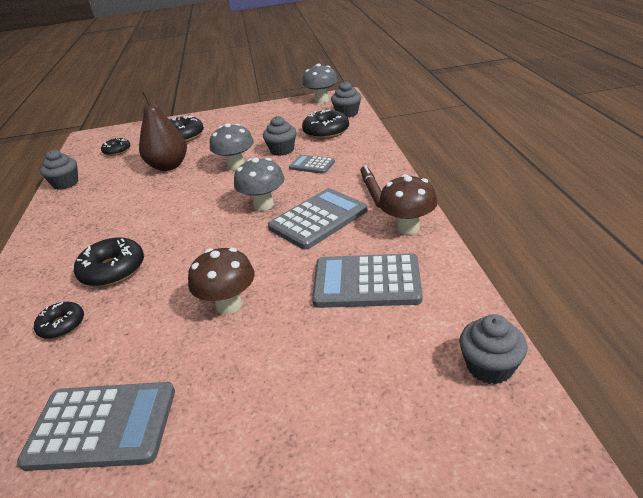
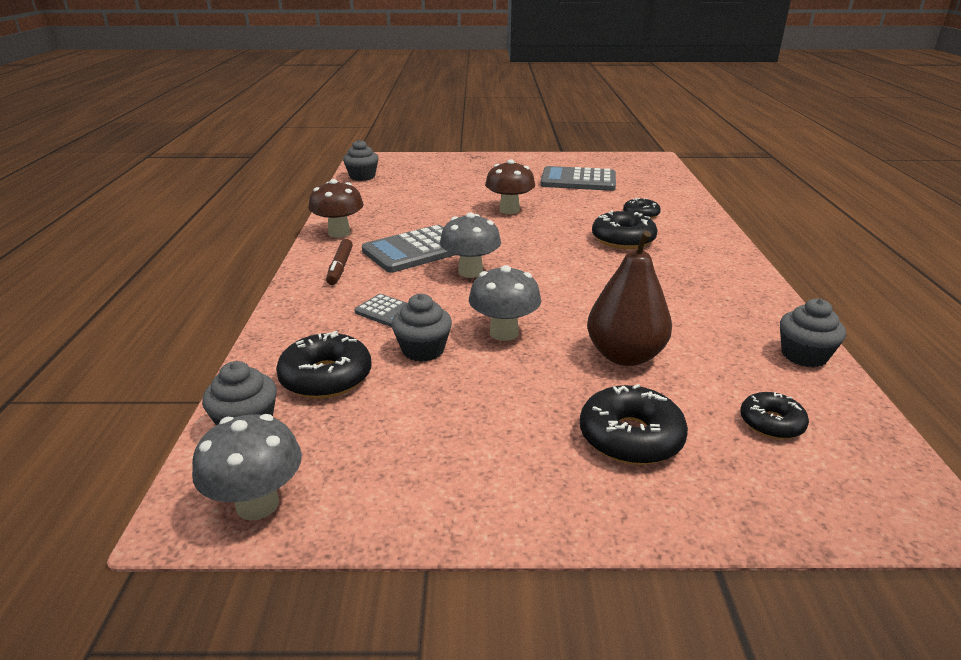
camera: 175 degrees left, 5 degrees down
grey calculator [312,253,423,308] -> none

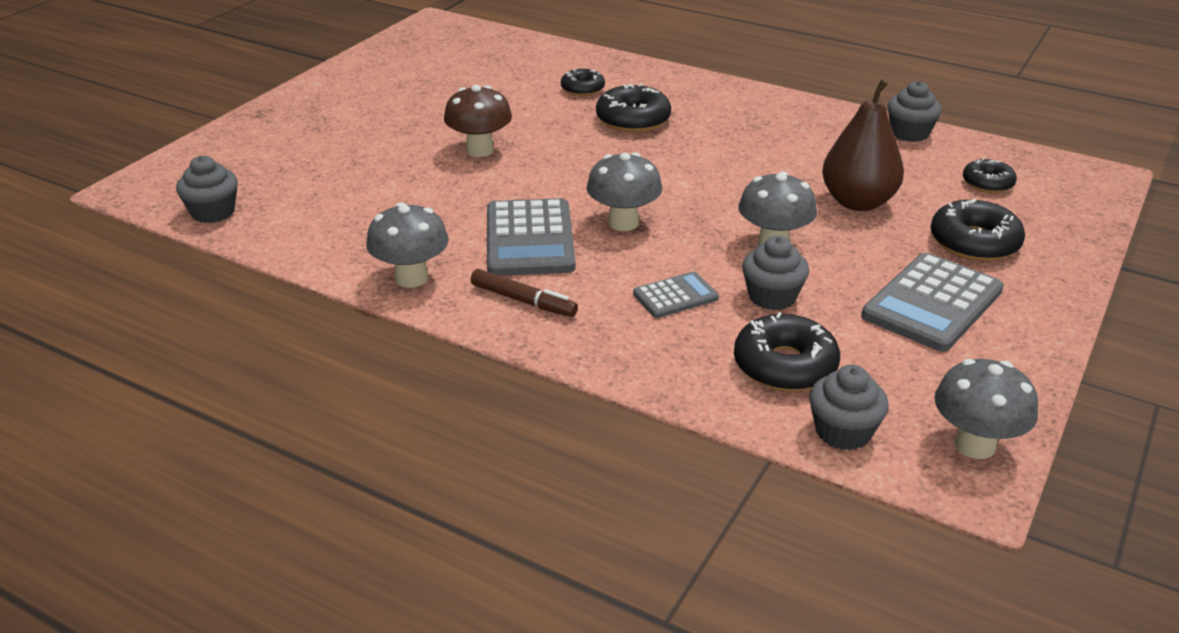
camera: 60 degrees left, 5 degrees up
brown mushroom [309,179,364,238] -> grey mushroom [366,202,449,288]
grey calculator [540,166,616,191] -> grey calculator moved to [861,253,1004,352]

